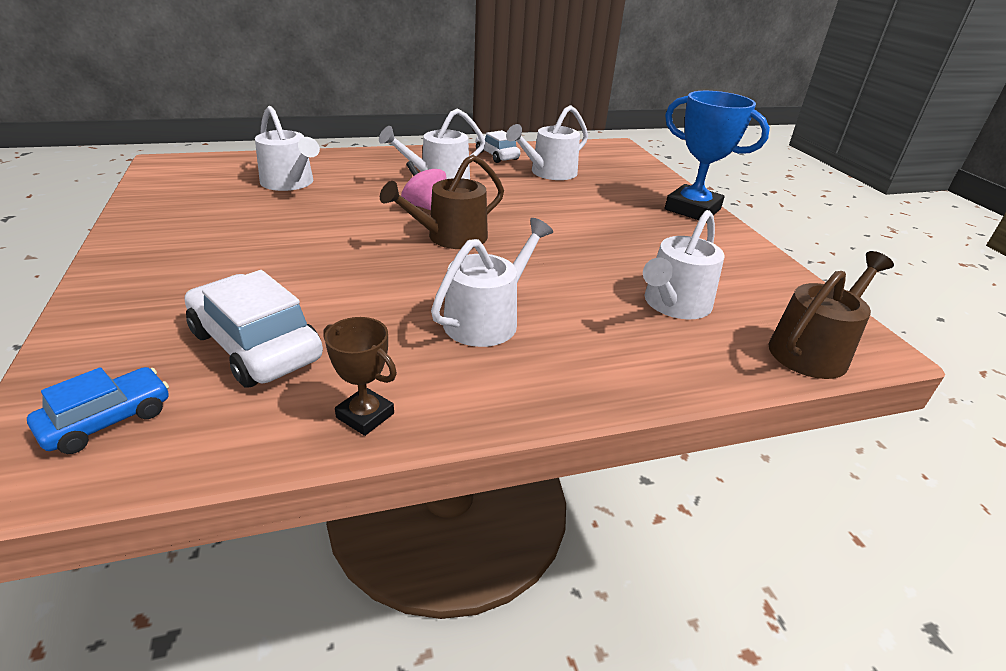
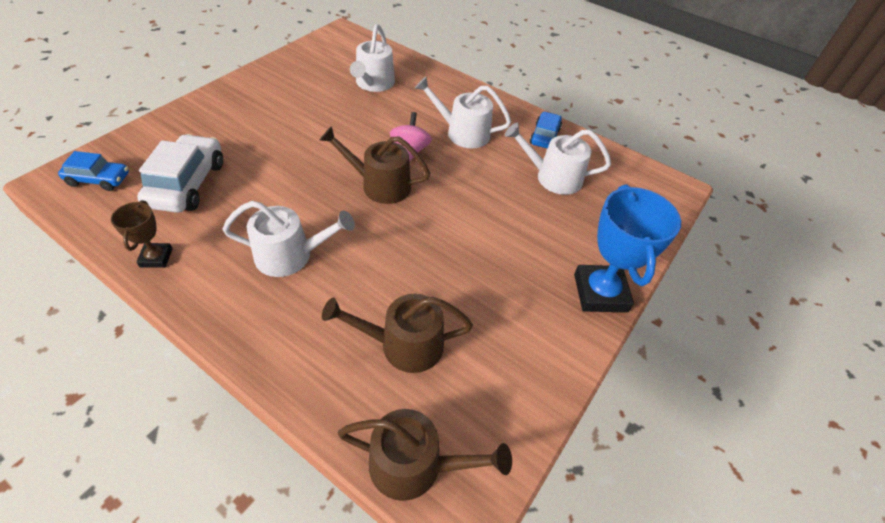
camera: 50 degrees right, 15 degrees up
white car [476,130,520,163] -> blue car [530,112,562,149]
white watering can [643,210,724,320] -> brown watering can [322,294,473,373]

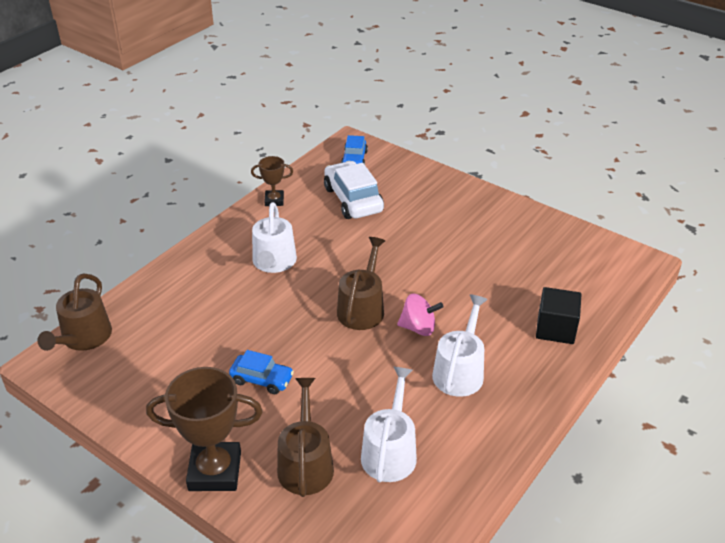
camera: 95 degrees right, 10 degrees down
white car [137,134,223,213] -> white car turned 120 degrees counterclockwise [324,161,384,219]
brown watering can [322,294,473,373] -> brown watering can moved to [277,378,334,497]
white watering can [350,24,395,92] -> none
blue car [530,112,562,149] -> blue car moved to [229,350,294,394]
blue trophy [574,184,681,313] -> brown trophy [146,367,263,491]
none -> black cube [536,287,582,344]

